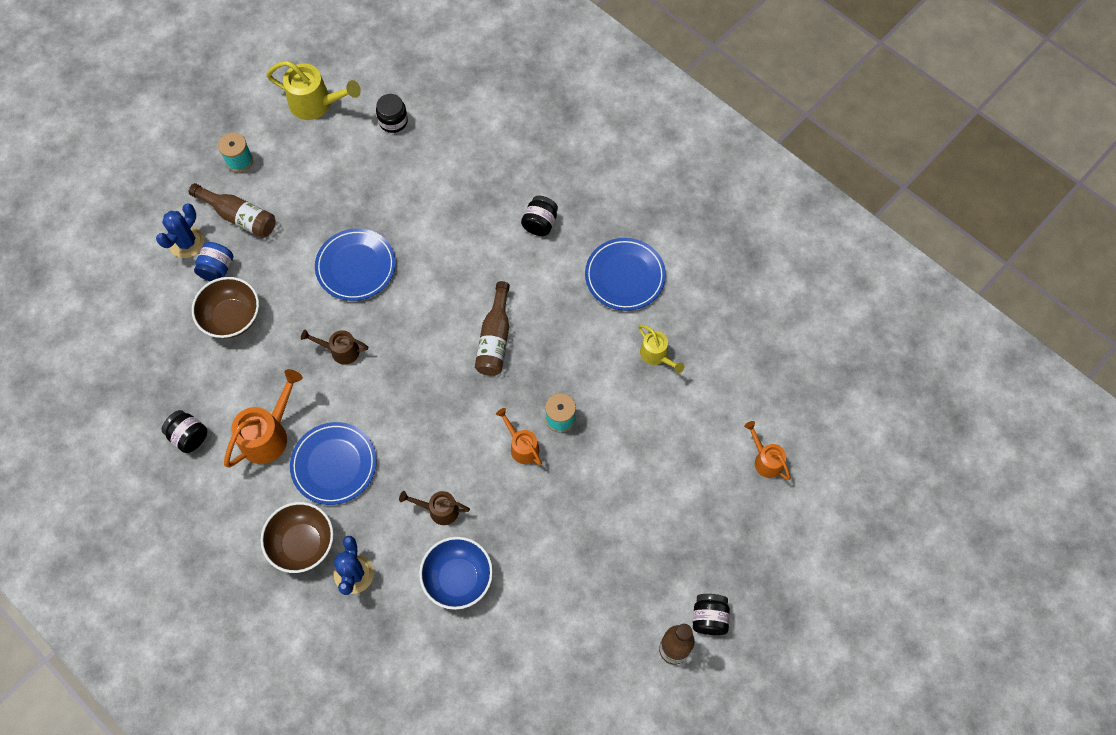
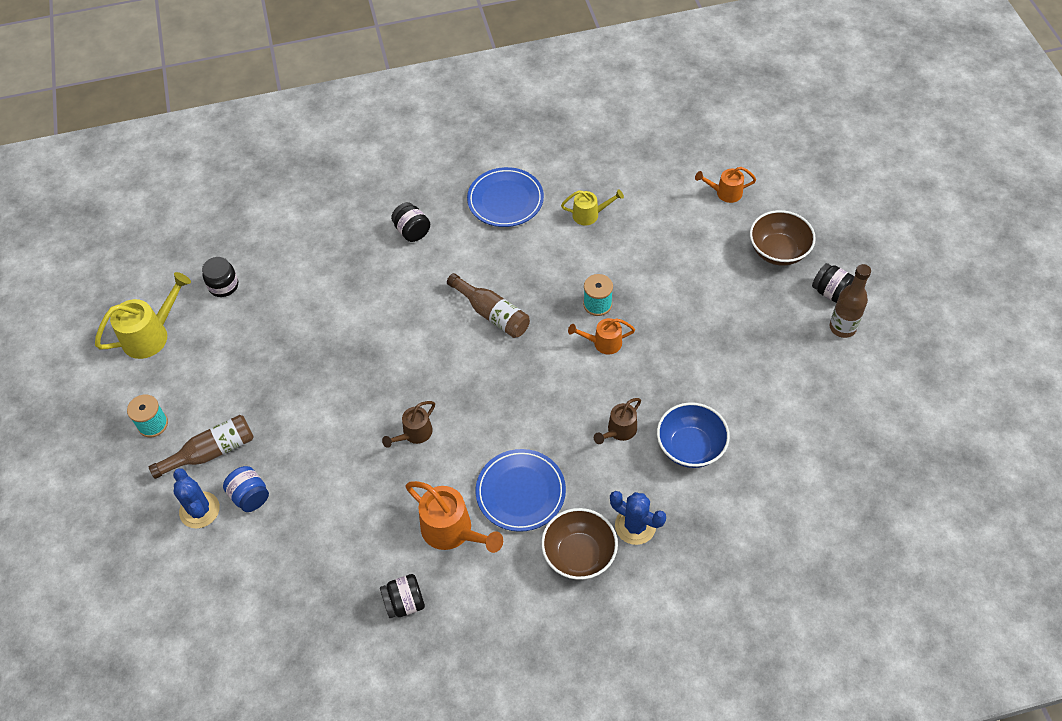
camera: 55 degrees left, 10 degrees down
brown bowl [192,277,259,338] -> brown bowl moved to [750,210,816,266]
orange watering can [224,369,303,468] -> orange watering can turned 150 degrees clockwise [405,481,503,553]
blue plate [315,228,396,301] -> none

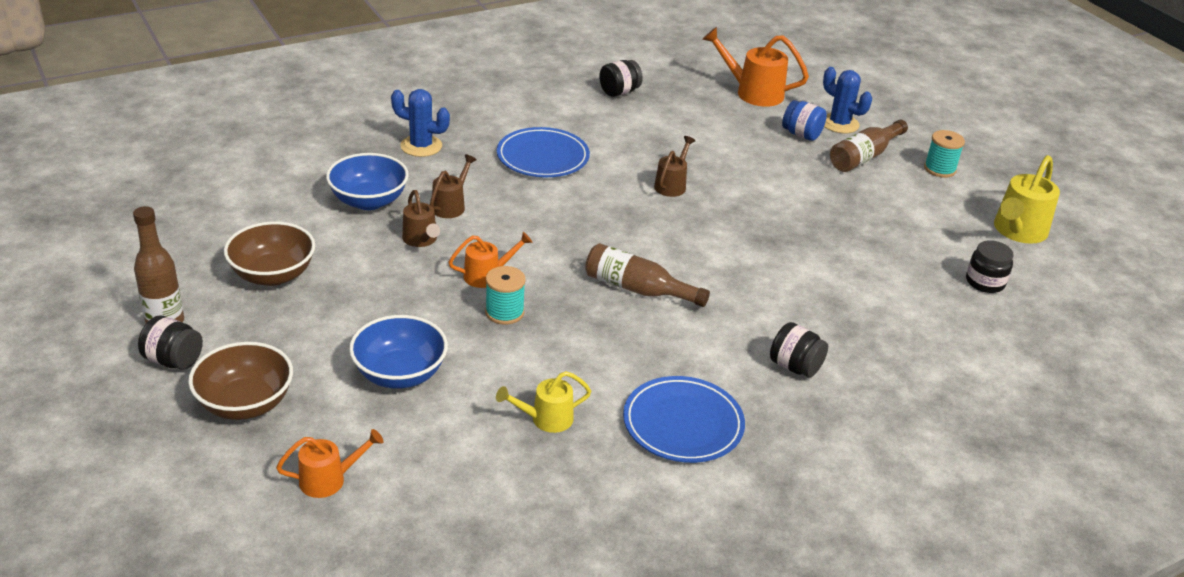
camera: 160 degrees right, 20 degrees down
orange watering can [405,481,503,553] -> orange watering can moved to [702,27,809,107]
brown bowl [541,508,618,580] -> brown bowl moved to [224,222,315,286]
none -> blue bowl [349,315,448,389]
none -> brown watering can [402,190,440,247]

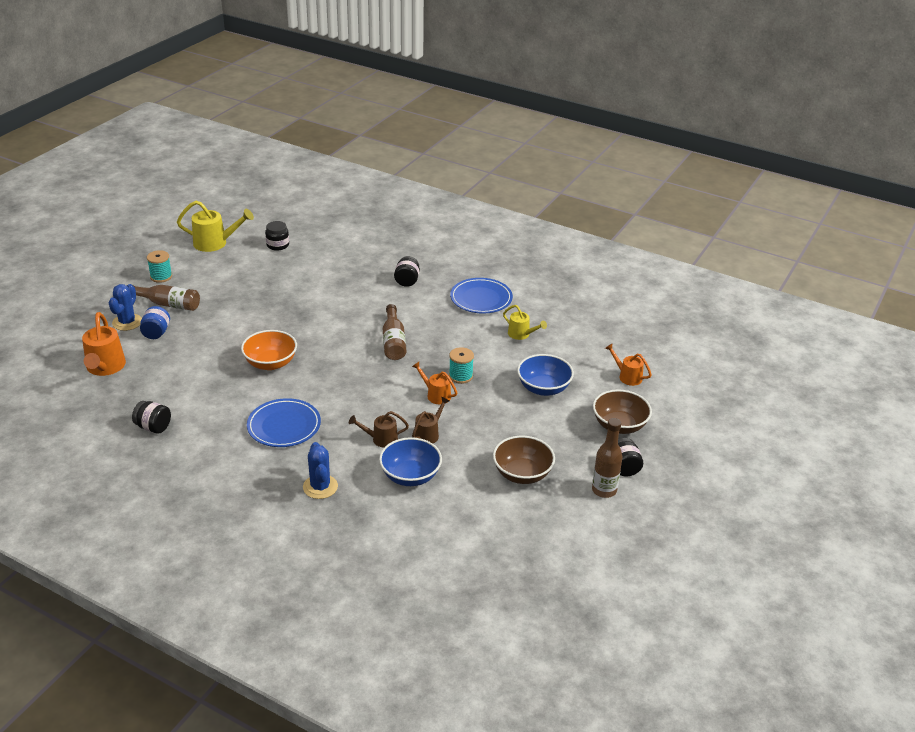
camera: 120 degrees left, 0 degrees up
brown watering can [654,136,696,197] -> orange bowl [241,330,297,370]

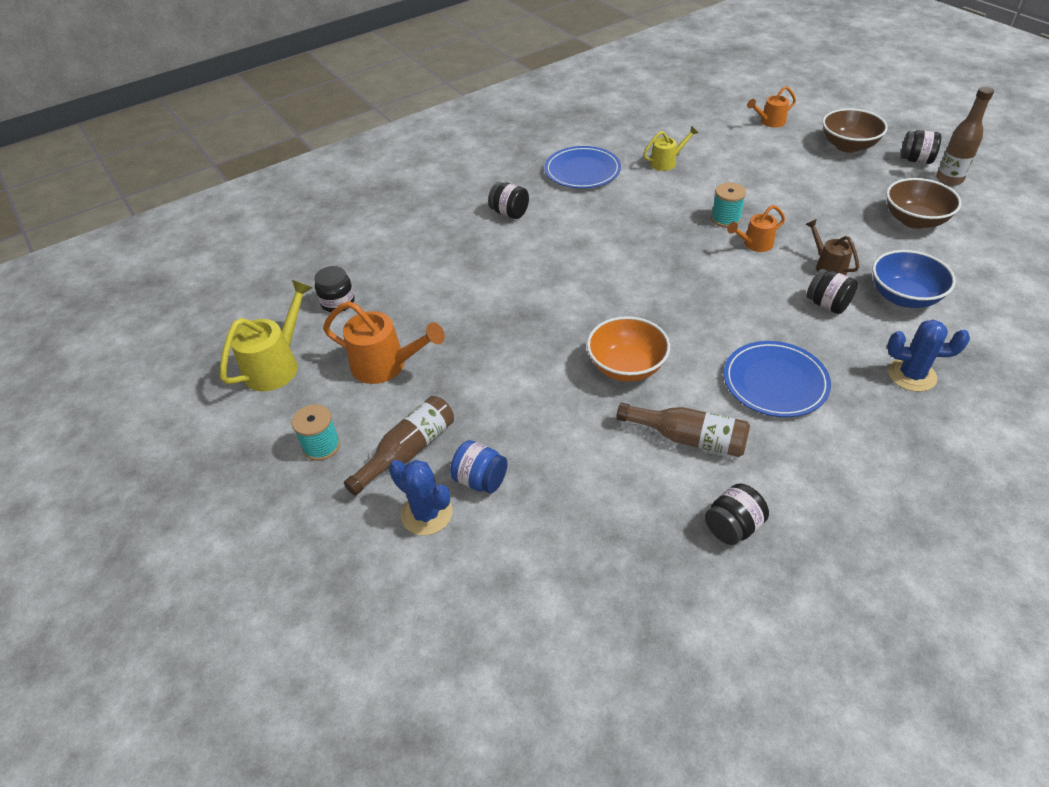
camera: 60 degrees left, 10 degrees up
orange watering can [82,312,126,376] -> orange watering can moved to [323,301,445,384]
brown watering can [349,411,409,448] -> black jar [806,269,858,314]
brown bottle [383,304,406,360] -> brown bottle moved to [616,403,750,457]
blue bowl [517,354,574,396] -> none

